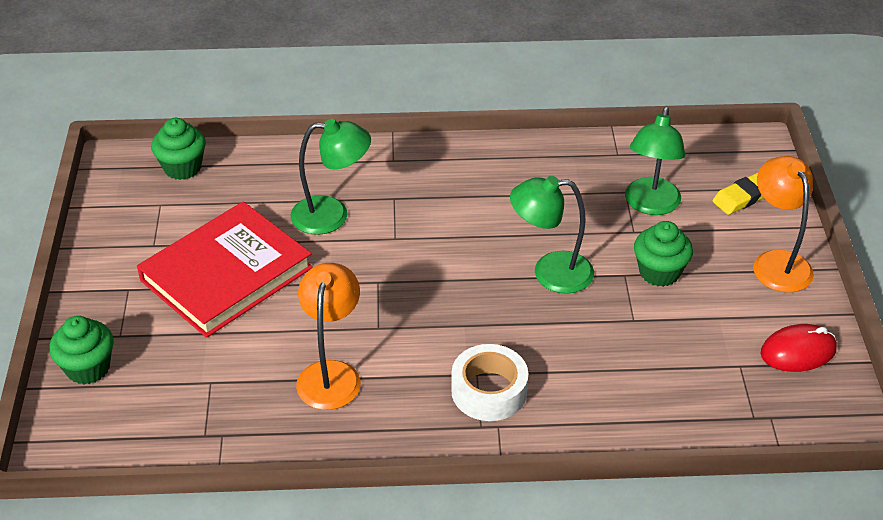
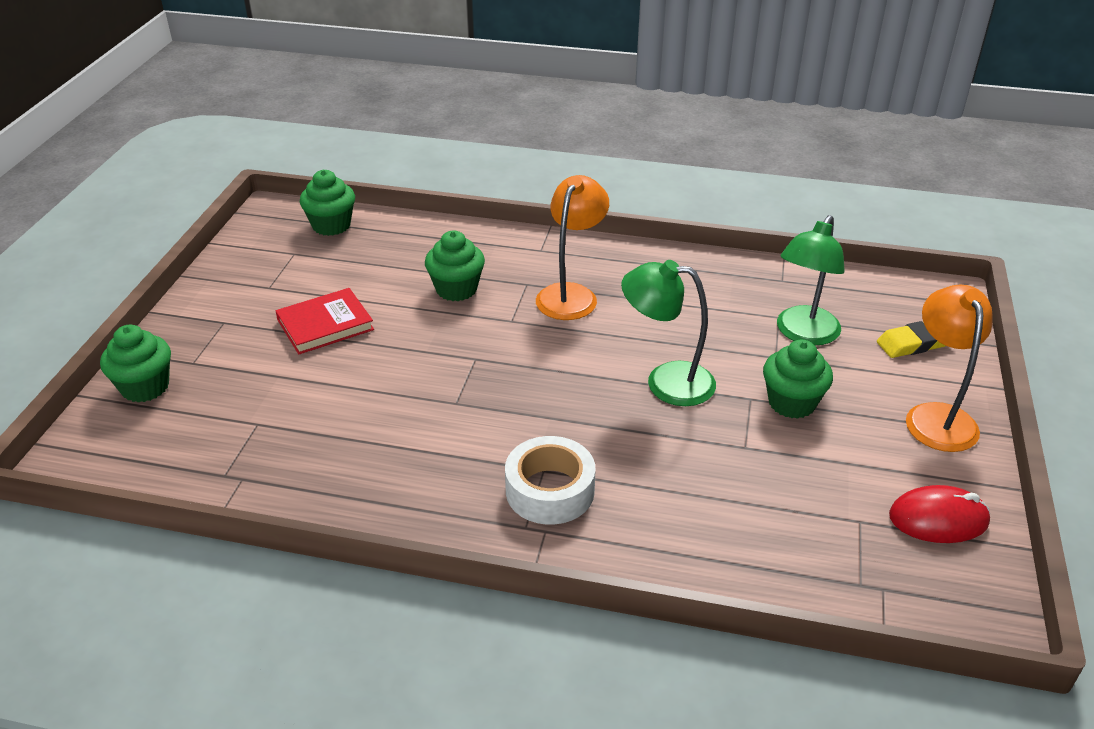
camera: 15 degrees right, 5 degrees down
red book [137,201,313,338] -> red book [276,288,374,355], size x0.55
green lamp [291,119,371,235] -> green cupcake [425,230,485,301]
orange lamp [296,263,361,410] -> orange lamp moved to [536,175,609,320]

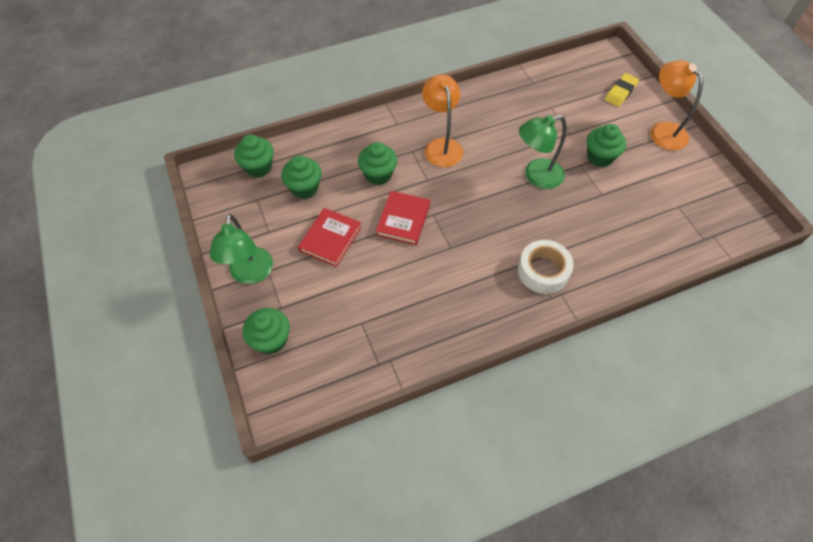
camera: 35 degrees left, 20 degrees up
green lamp [777,215,845,345] -> green lamp moved to [209,214,273,284]
red mouse [889,485,990,543] -> none
none -> green cupcake [281,156,322,199]
none -> red book [376,191,430,245]

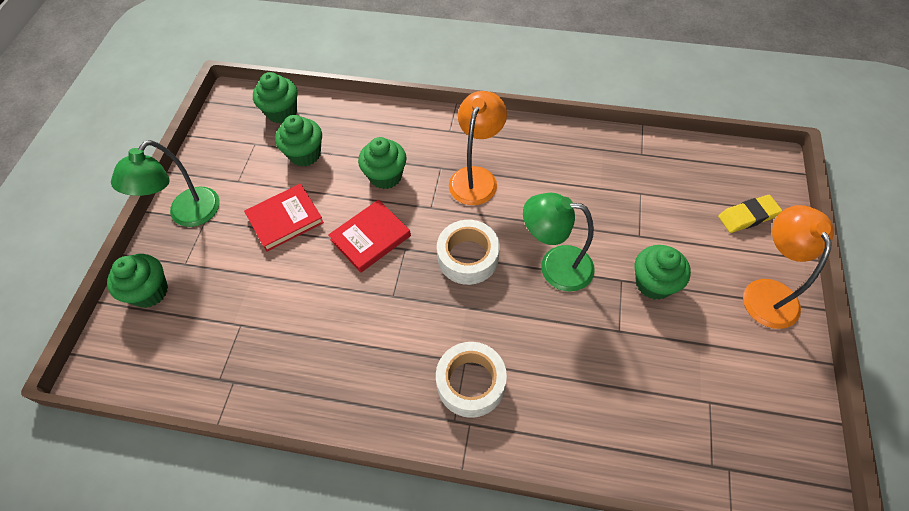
camera: 35 degrees right, 0 degrees up
none -> white tape [437,220,500,285]

